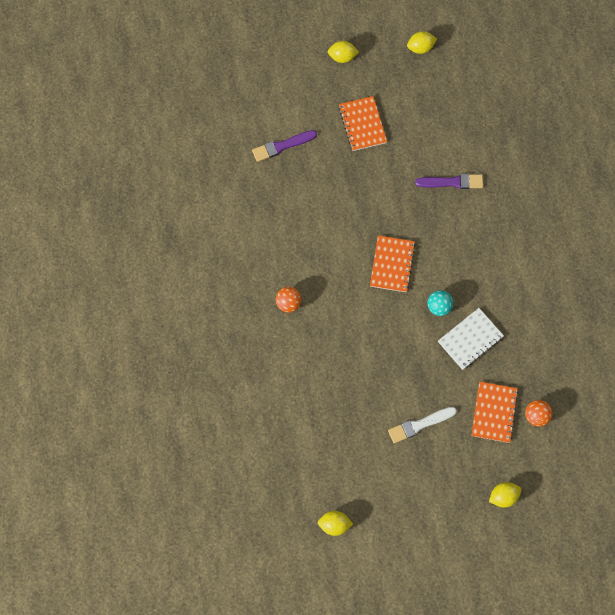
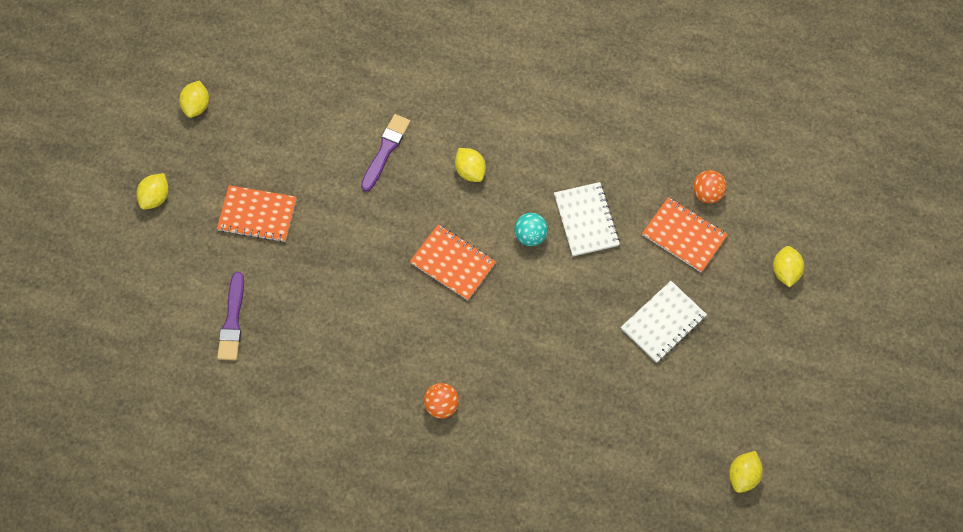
camera: 65 degrees left, 5 degrees down
white brush [388,407,457,444] -> white notebook [621,281,707,363]
none -> yellow lemon [455,148,486,182]

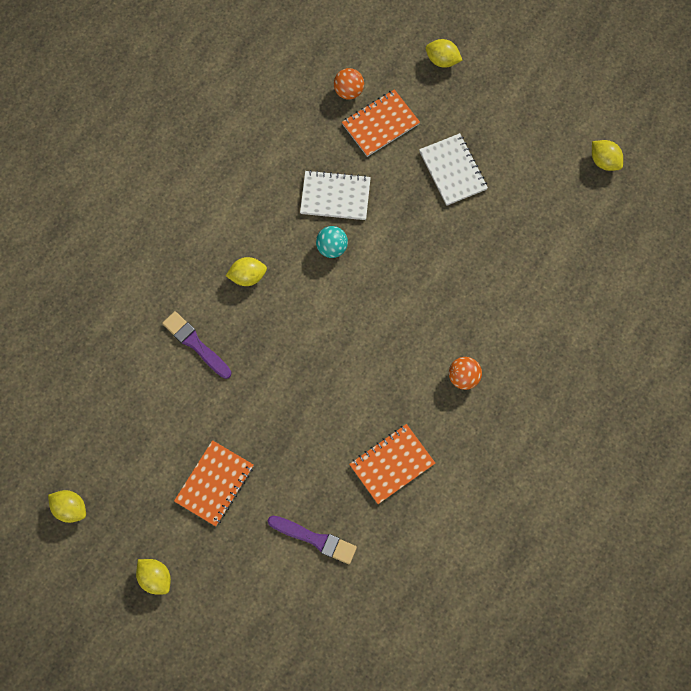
camera: 70 degrees left, 5 degrees up
orange notebook [410,224,496,300] -> orange notebook moved to [349,424,435,504]

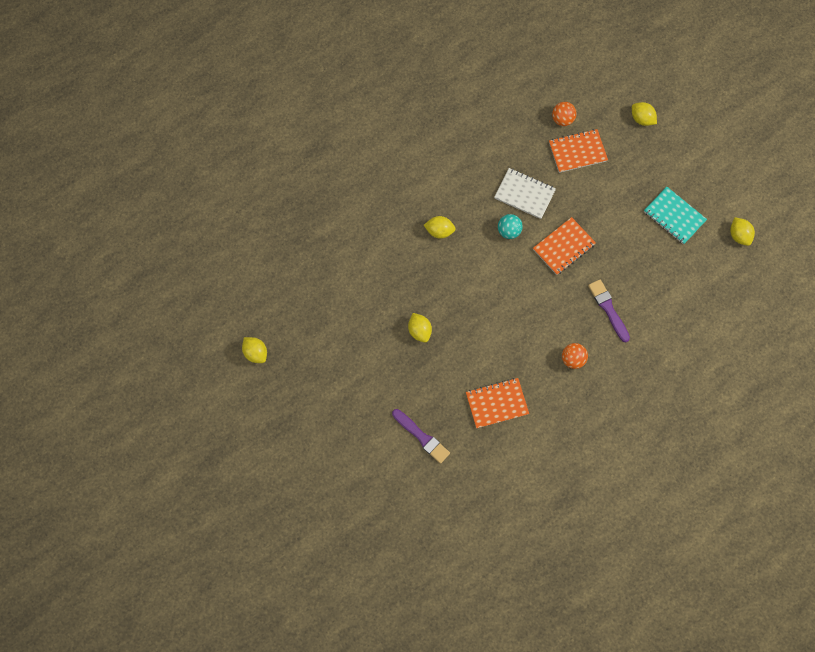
camera: 20 degrees right, 0 degrees up
yellow lemon [136,559,171,595] -> yellow lemon moved to [408,313,432,342]
purple brush [162,311,231,379] -> purple brush moved to [588,279,630,342]
orange notebook [174,440,254,526] -> orange notebook moved to [533,217,596,275]
white notebook [419,133,488,206] -> none
none -> turquoise notebook [644,187,707,245]

